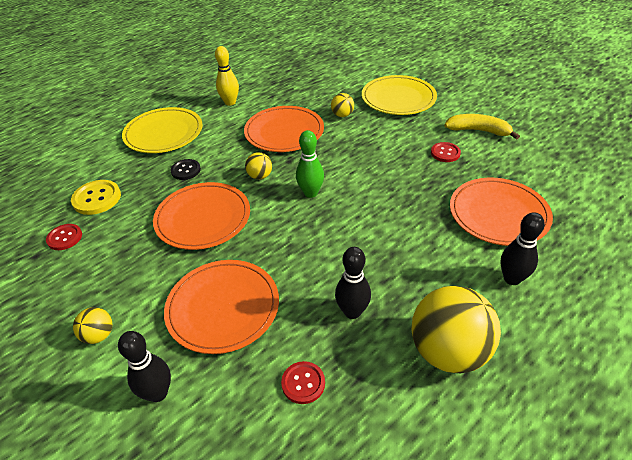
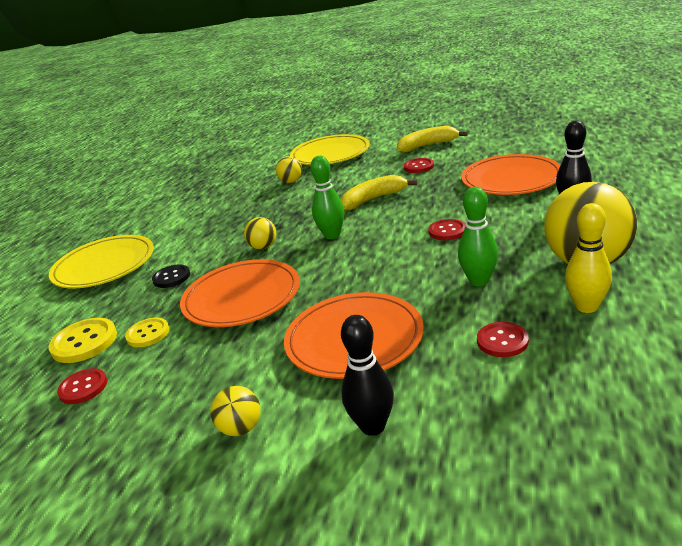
camera: 30 degrees left, 15 degrees down
yellow bowling pin [215,46,239,106] -> yellow bowling pin moved to [565,203,612,313]
orange plate [244,106,324,152] -> none
black bowling pin [335,247,371,319] -> green bowling pin [458,187,498,286]
none -> yellow button [125,318,169,347]
none -> yellow banana [340,175,417,211]
none -> red button [428,219,465,240]

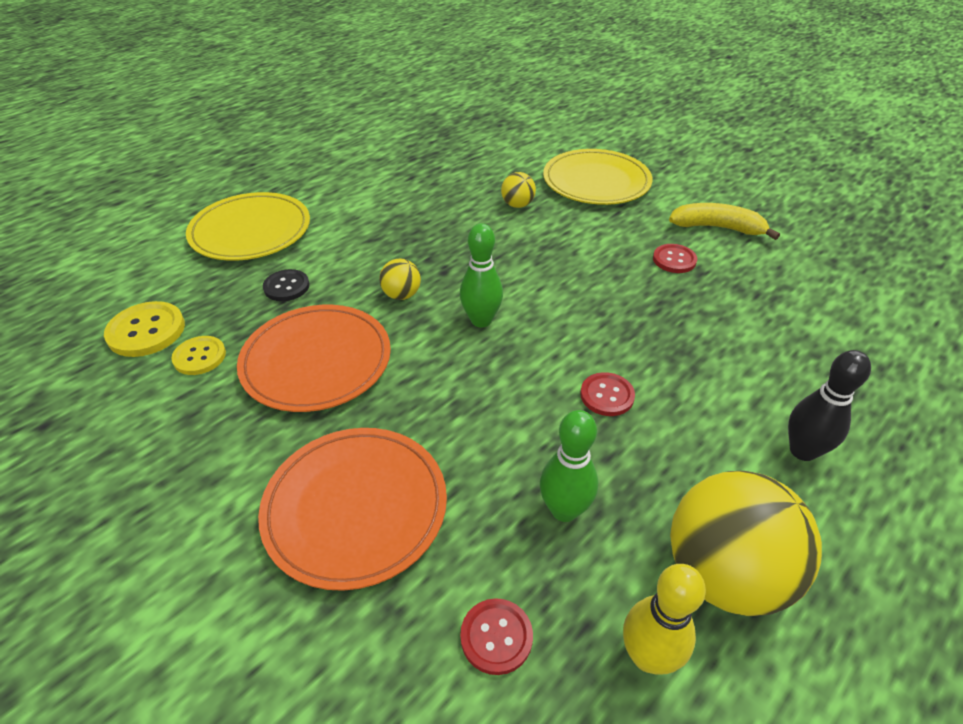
camera: 25 degrees right, 15 degrees up
red button [57,368,107,404] -> none
yellow ball [211,386,261,436] -> none
yellow banana [340,175,417,211] -> none
black bowling pin [341,315,394,436] -> none
orange plate [461,154,561,195] -> none

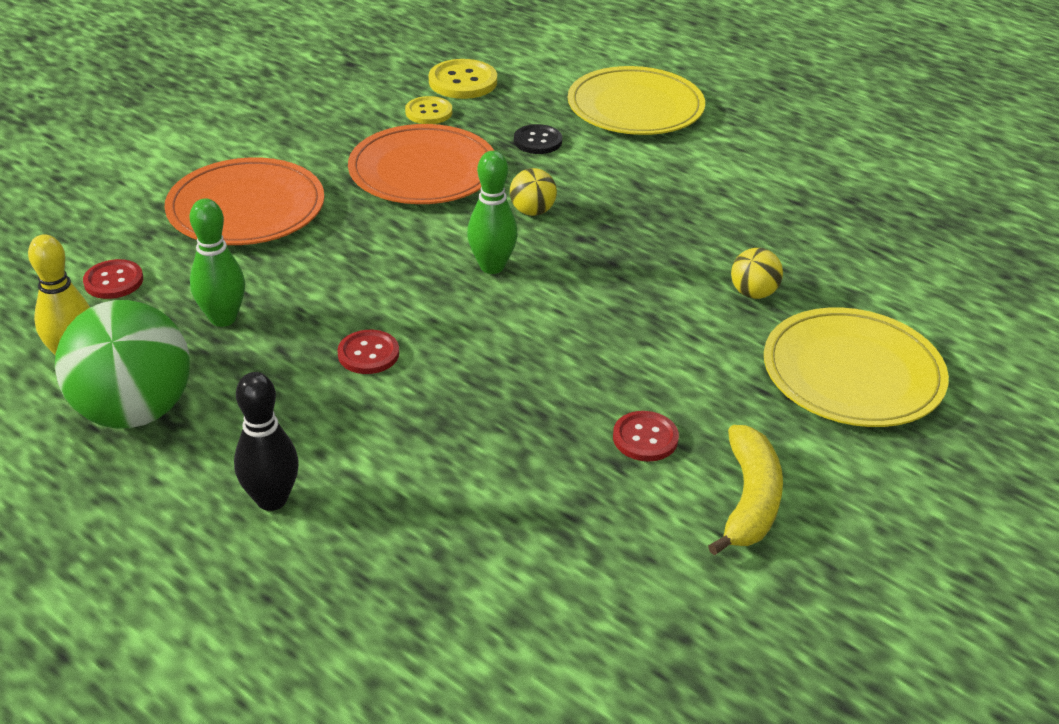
camera: 85 degrees right, 5 degrees down
yellow ball [670,471,822,616] -> green ball [55,300,190,429]

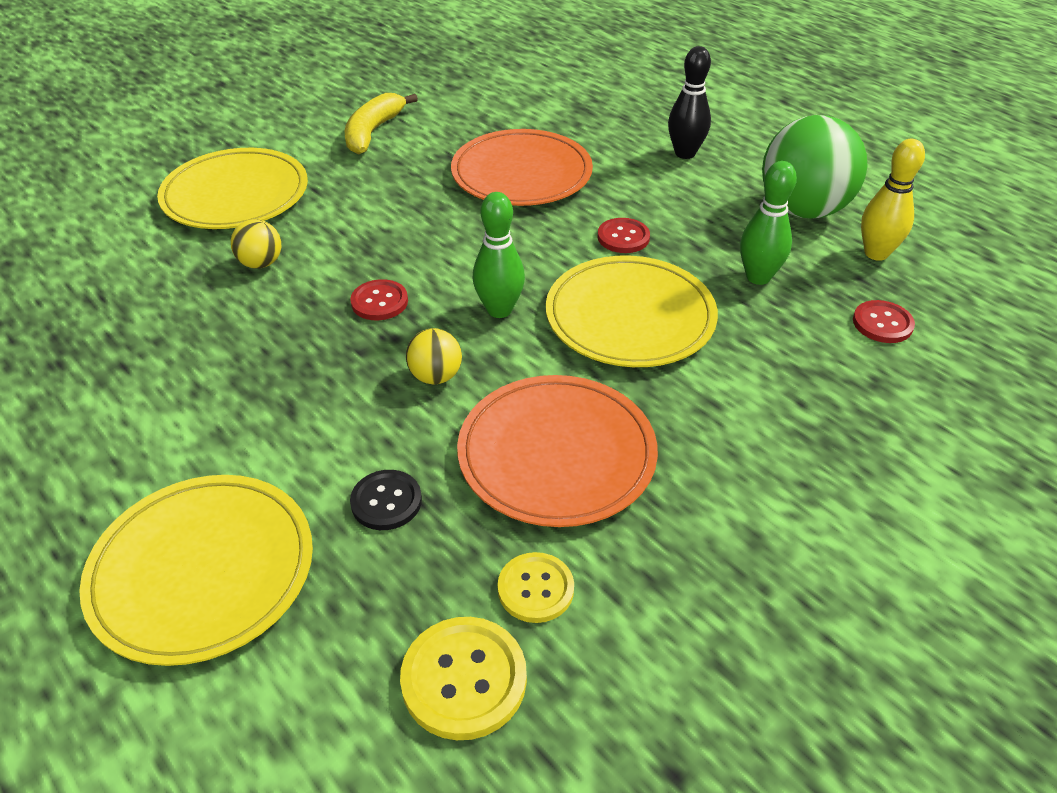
camera: 170 degrees left, 5 degrees up
orange plate [164,157,324,245] -> orange plate moved to [451,129,593,206]
red button [613,411,679,461] -> red button moved to [350,279,408,320]
none -> yellow plate [546,256,718,367]

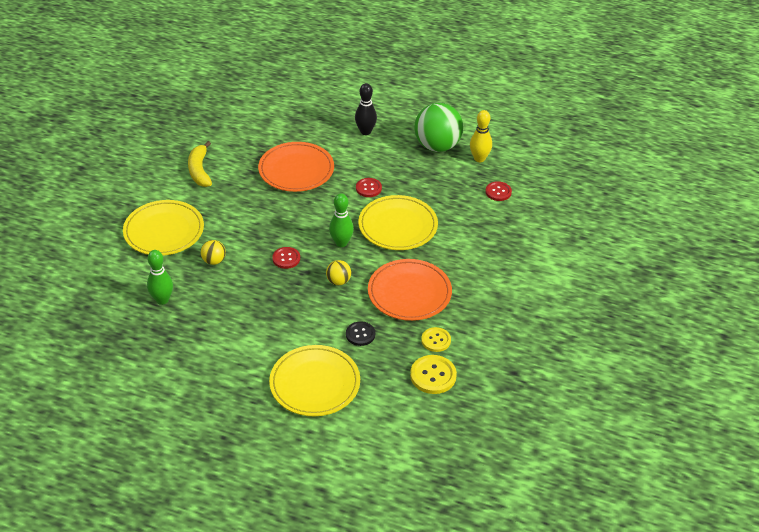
camera: 30 degrees left, 0 degrees up
green bowling pin [740,161,797,285] -> green bowling pin moved to [147,250,173,305]

